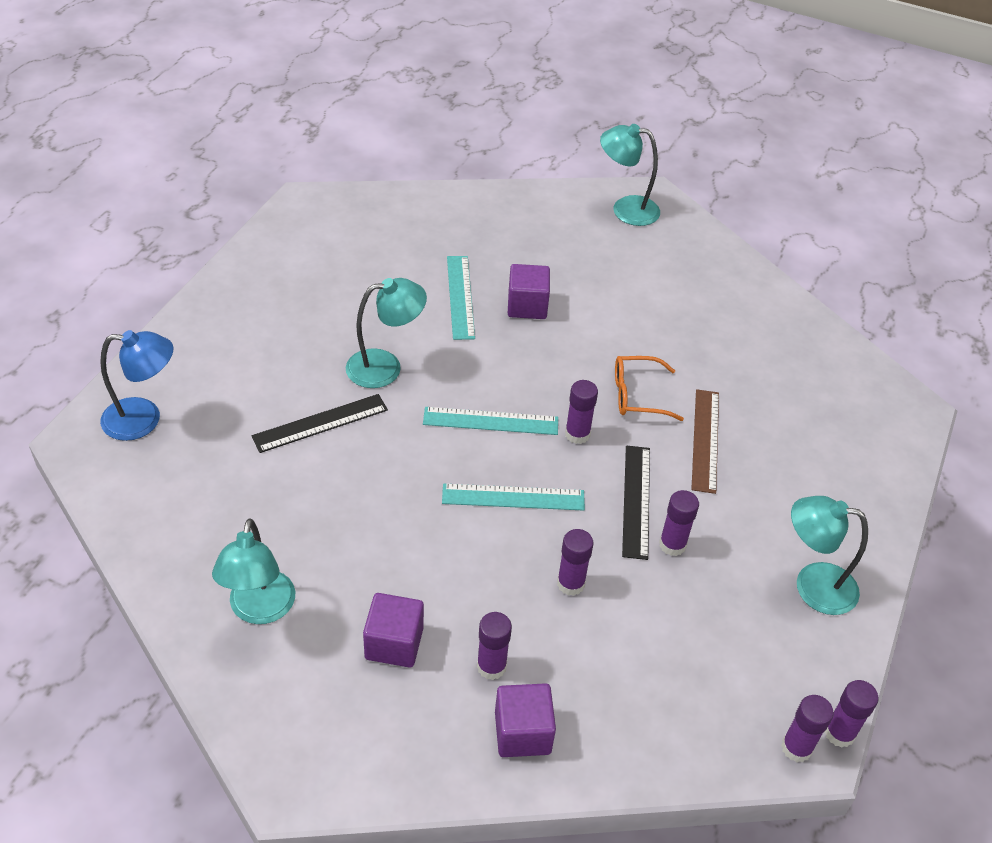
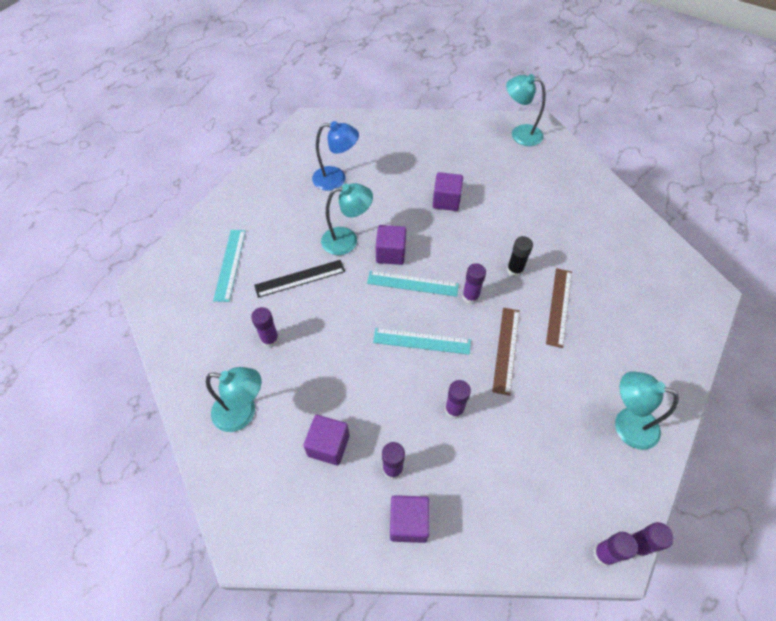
camera: 10 degrees right, 10 degrees up
blue lamp [100,330,173,441] -> blue lamp moved to [312,121,359,191]
turquoise lamp [212,518,295,624] -> turquoise lamp turned 90 degrees counterclockwise [206,367,261,432]
turquoise ruler [447,256,475,340] -> turquoise ruler moved to [213,230,246,302]
orange glasses [615,356,684,421] -> black glue stick [507,236,533,277]
black ruler [622,445,650,560] -> brown ruler [492,308,520,396]
purple glue stick [659,490,699,556] -> purple glue stick moved to [251,307,279,348]
none -> purple cube [376,225,406,265]

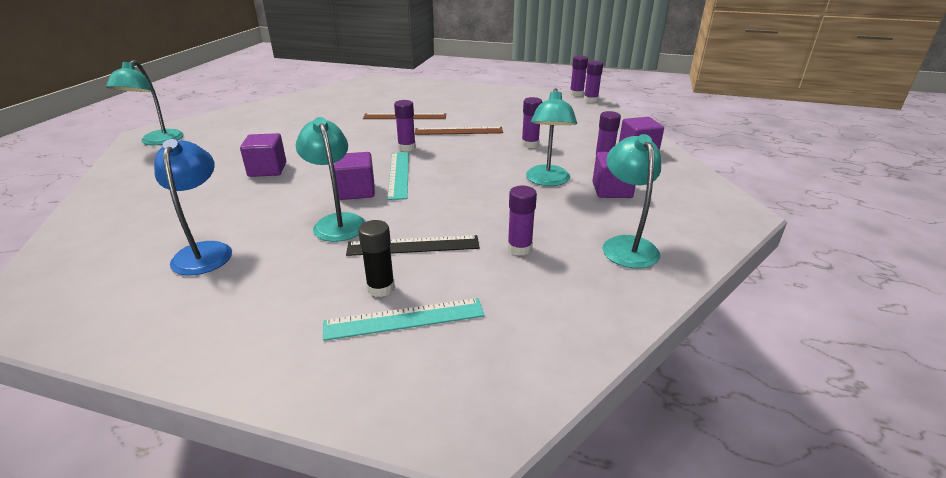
camera: 105 degrees left, 25 degrees down
black ruler [254,260,345,298] -> black ruler turned 60 degrees counterclockwise [346,235,480,256]
turquoise ruler [373,328,471,355] -> none
black glue stick [507,236,533,277] -> black glue stick moved to [358,220,395,297]
turquoise lamp [615,371,679,450] -> turquoise lamp moved to [526,88,577,186]

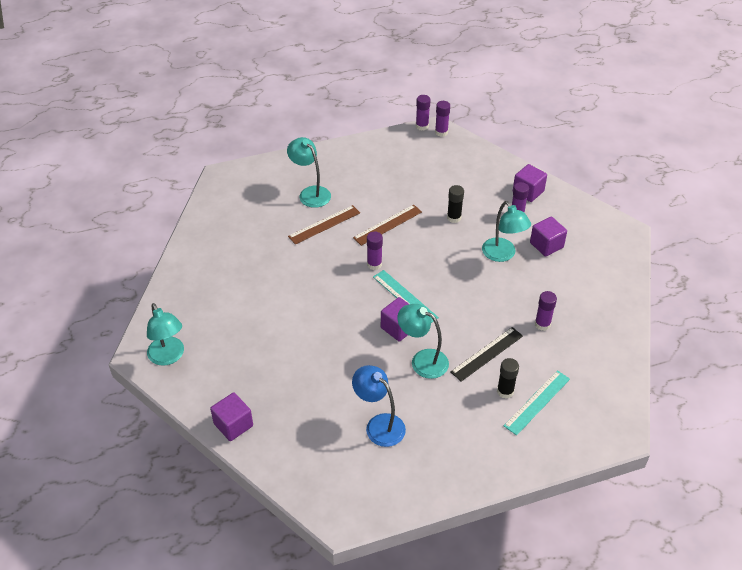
camera: 35 degrees left, 15 degrees up
purple cube [240,133,286,177] -> purple cube moved to [210,393,253,441]
purple glue stick [522,97,542,148] -> black glue stick [447,185,464,223]
turquoise lamp [602,134,661,269] -> turquoise lamp moved to [287,137,331,208]

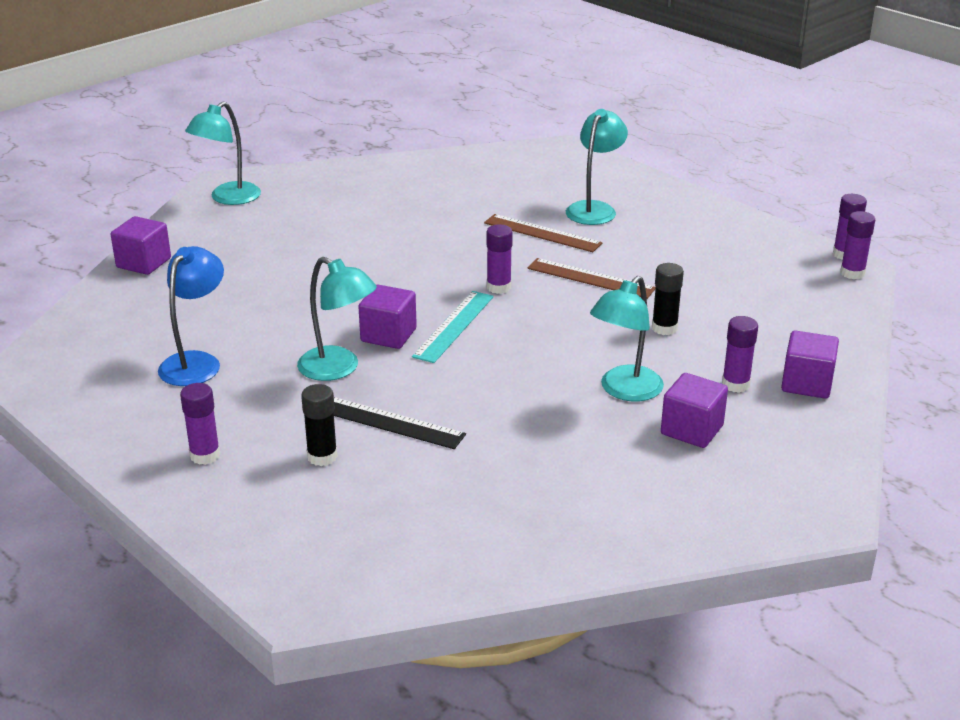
camera: 65 degrees right, 15 degrees down
turquoise lamp [398,304,449,379] -> turquoise lamp turned 120 degrees clockwise [297,257,377,381]
turquoise ruler [504,370,570,436] -> none
purple glue stick [535,291,557,331] -> purple glue stick moved to [180,383,220,465]

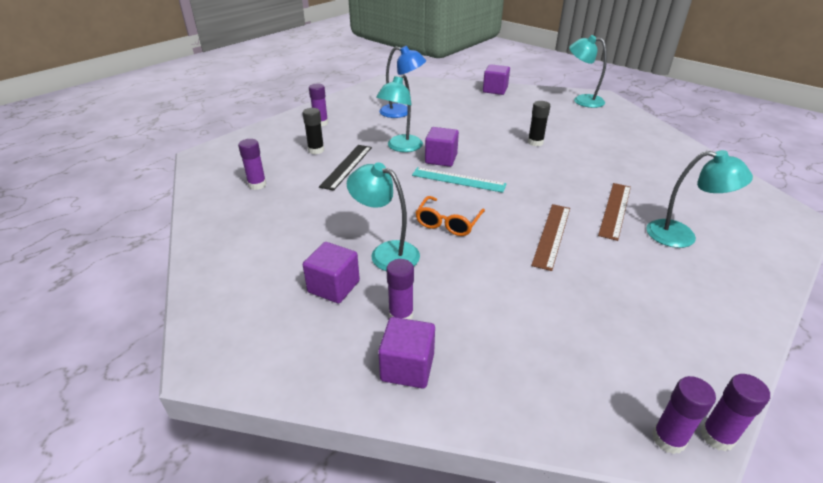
camera: 85 degrees right, 5 degrees up
purple glue stick [486,224,513,294] -> purple glue stick moved to [238,139,267,190]
black glue stick [652,263,684,335] -> black glue stick moved to [528,101,550,146]
none -> orange glasses [415,196,485,236]

